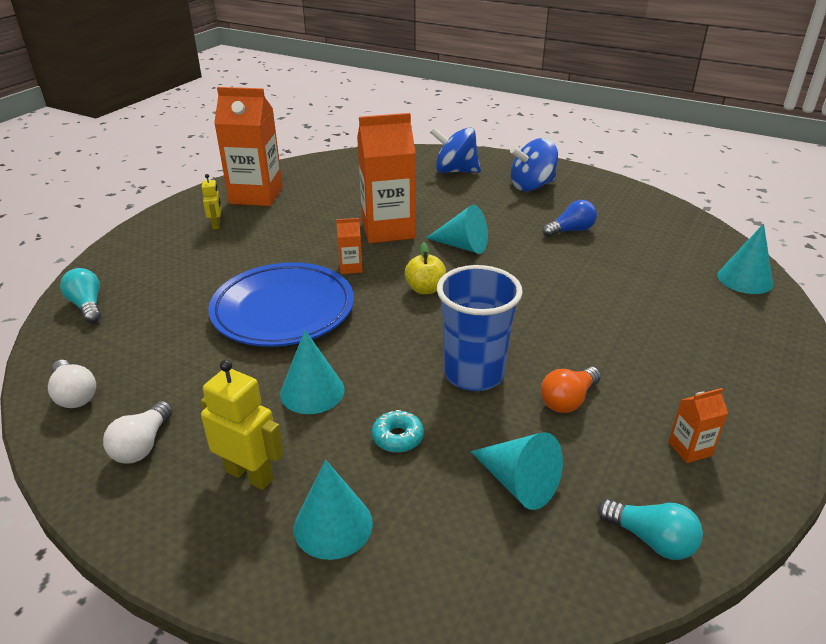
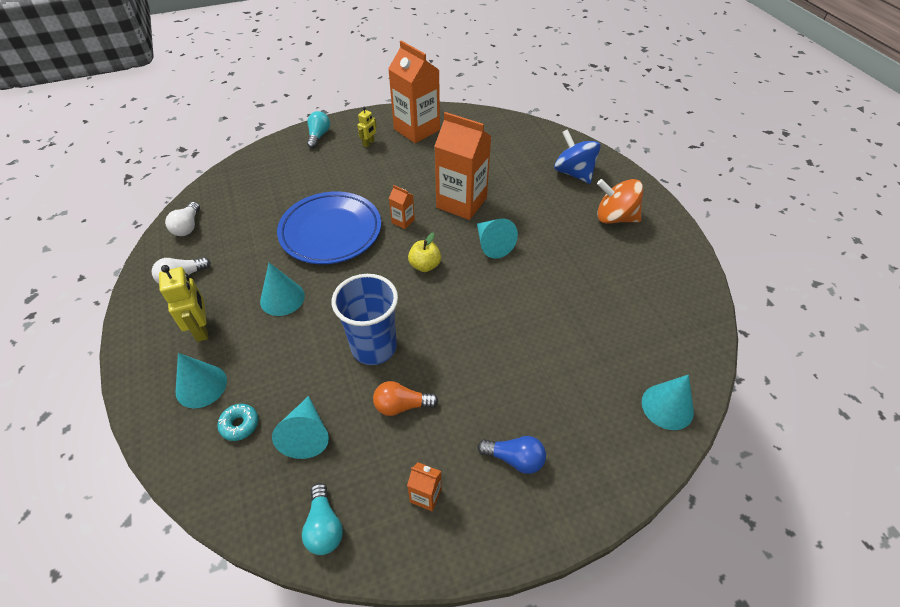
camera: 40 degrees right, 15 degrees up
turquoise light bulb [60,268,101,323] -> turquoise light bulb moved to [307,111,330,149]
turquoise donut [372,410,424,453] -> turquoise donut moved to [217,404,258,441]
blue spinning top [510,138,558,191] -> orange spinning top [597,179,643,224]
blue light bulb [542,200,597,237] -> blue light bulb moved to [477,436,546,474]

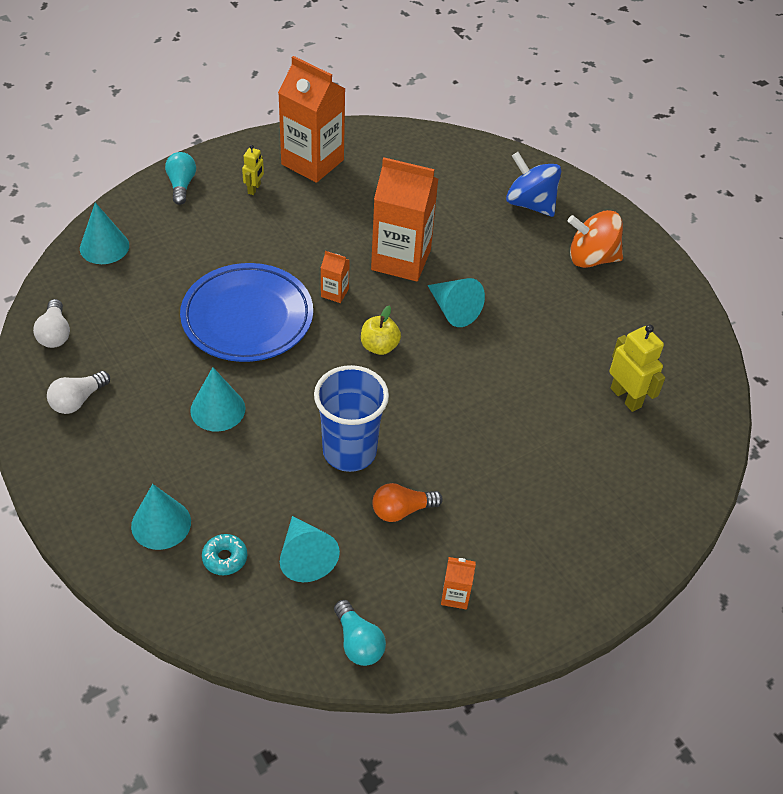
camera: 15 degrees left, 0 degrees up
yellow robot [159,265,208,342] -> yellow robot moved to [609,324,665,412]
blue light bulb [477,436,546,474] -> none
turquoise cone [642,375,694,430] -> turquoise cone moved to [80,202,129,264]

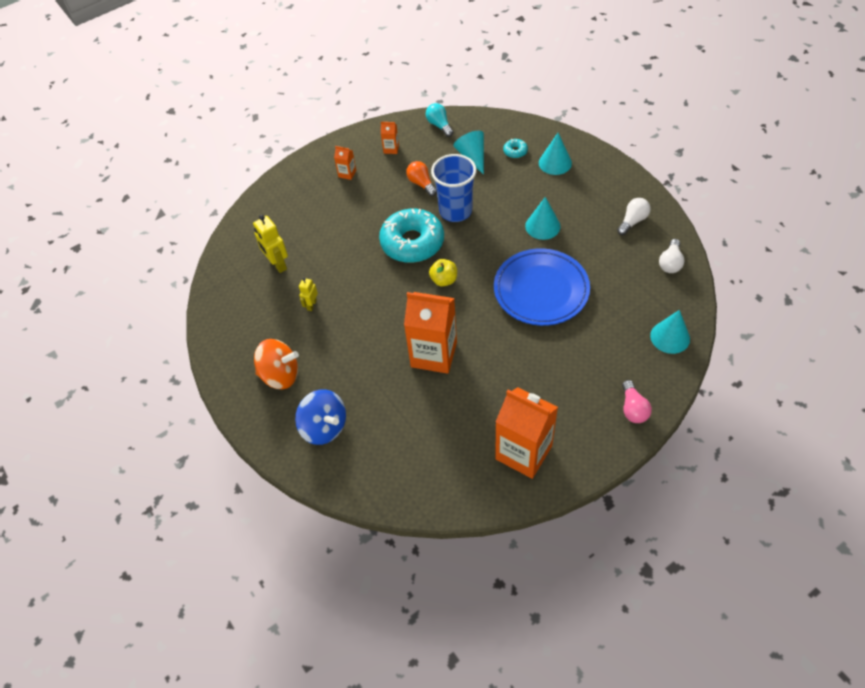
camera: 175 degrees left, 5 degrees up
white light bulb [33,299,70,348] -> white light bulb turned 150 degrees counterclockwise [659,239,685,273]
turquoise light bulb [165,152,196,205] -> pink light bulb [622,380,652,423]
yellow robot [242,145,264,195] -> yellow robot moved to [299,278,318,311]
orange carton [321,251,350,303] -> orange carton moved to [334,146,356,180]
orange light bulb [372,483,443,522] -> orange light bulb turned 105 degrees counterclockwise [406,161,437,197]
turquoise cone [427,278,485,327] -> none
none -> turquoise donut [379,209,444,263]

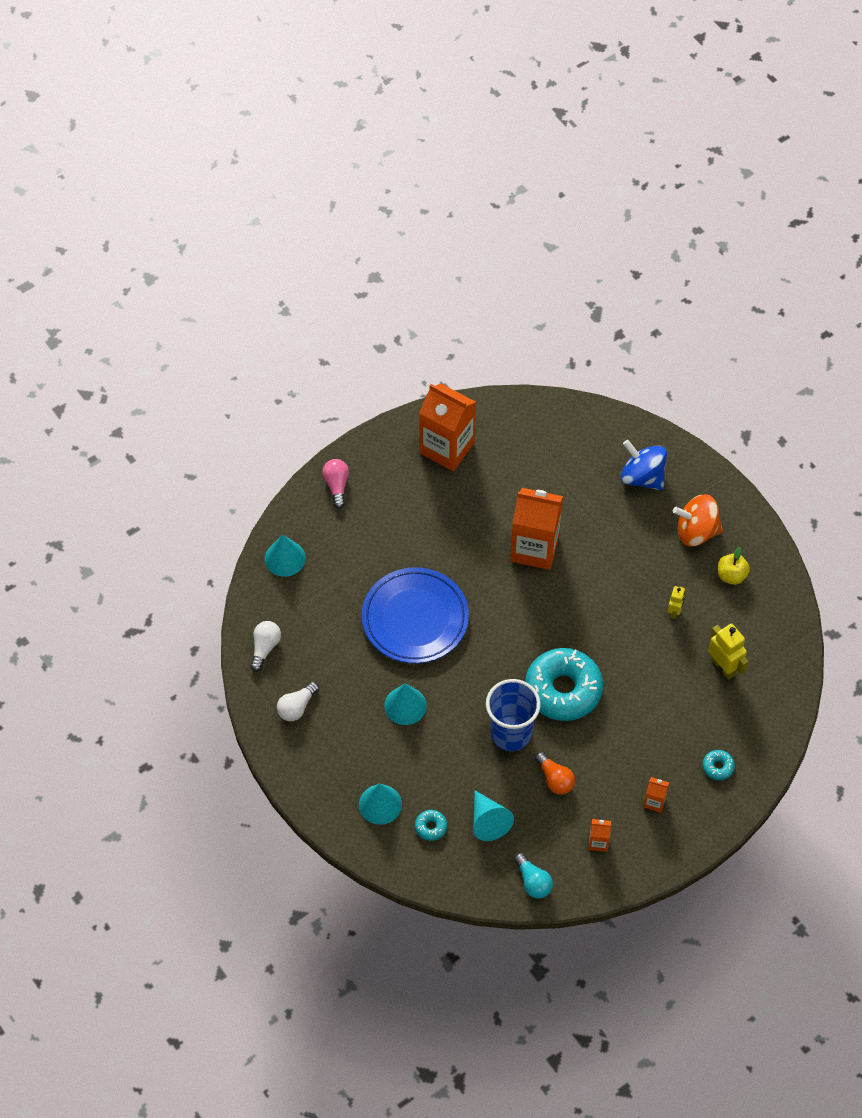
camera: 175 degrees right, 5 degrees up
yellow apple [429,259,457,287] -> yellow apple moved to [718,547,750,585]
none -> turquoise donut [703,750,735,780]

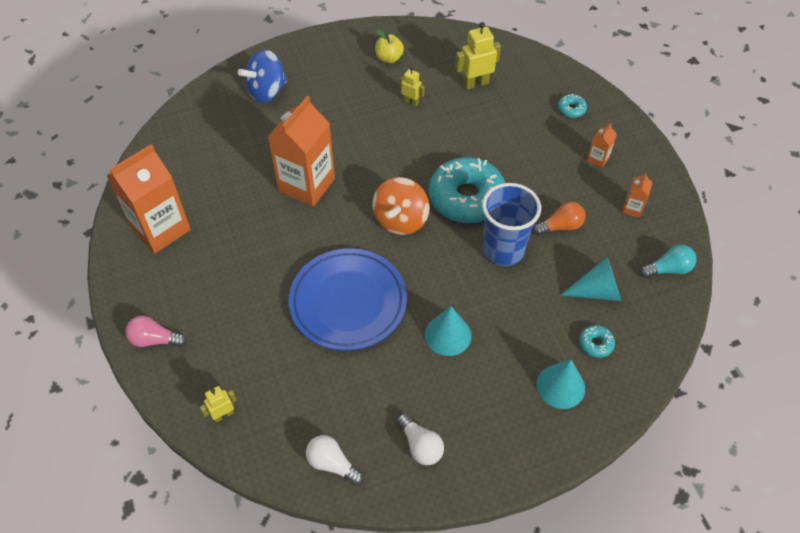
camera: 75 degrees left, 5 degrees down
turquoise cone [265,534,306,577] -> yellow robot [200,386,237,422]
orange spinning top [673,494,723,546] -> orange spinning top moved to [372,177,429,235]

